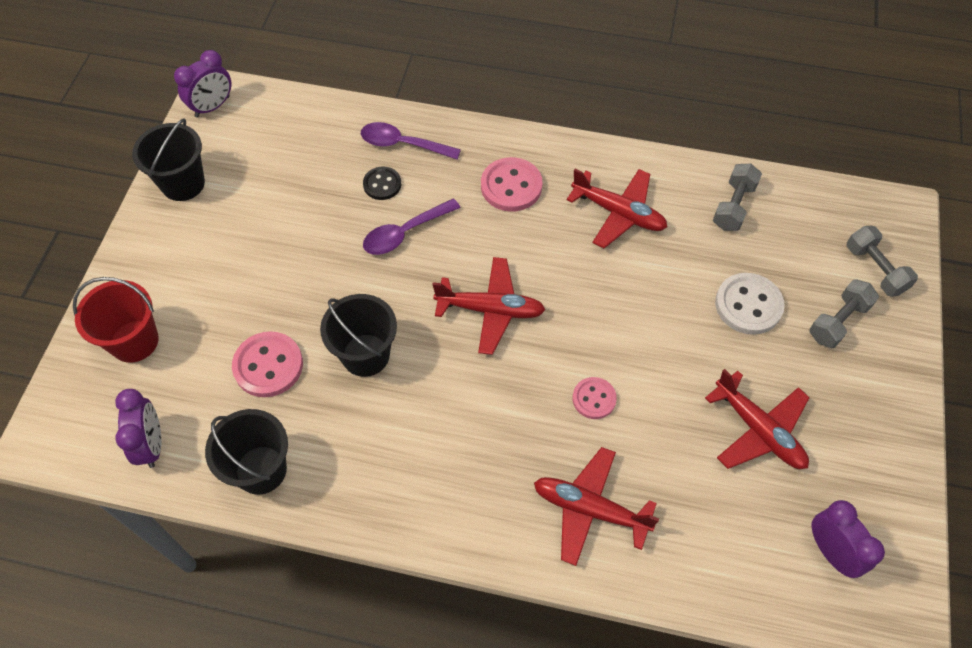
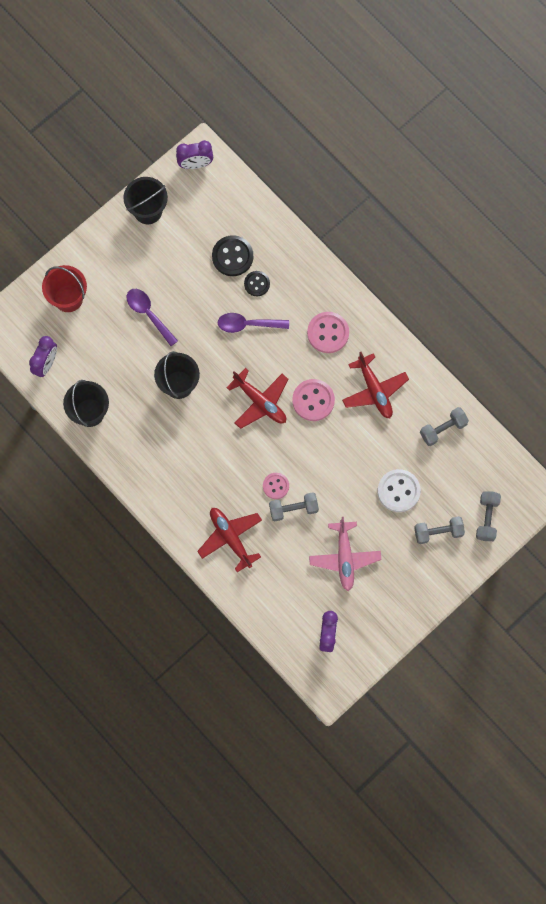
camera: 35 degrees right, 15 degrees up
pink button [232,331,303,397] -> pink button moved to [292,379,335,421]
purple spoon [361,122,461,160] -> purple spoon moved to [127,289,178,346]
red plane [705,369,810,469] -> pink plane [309,517,381,591]
none -> black button [212,235,253,276]
none -> grey dumbbell [269,492,319,521]

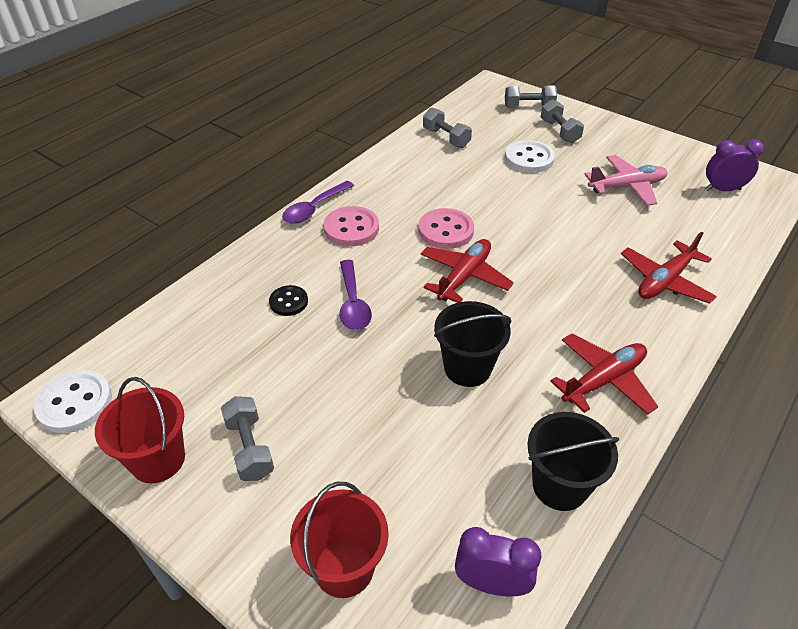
camera: 100 degrees left, 30 degrees down
black bucket [123,177,168,224] -> red bucket [95,377,185,483]
purple spoon [127,289,178,346] -> purple spoon moved to [282,181,354,224]
purple clock [176,140,213,169] -> white button [34,370,112,433]
black button [212,235,253,276] -> none
pink button [263,473,289,499] -> none
grey dumbbell [269,492,319,521] -> grey dumbbell moved to [221,396,274,481]
red plane [342,352,409,418] -> red plane moved to [550,334,658,415]

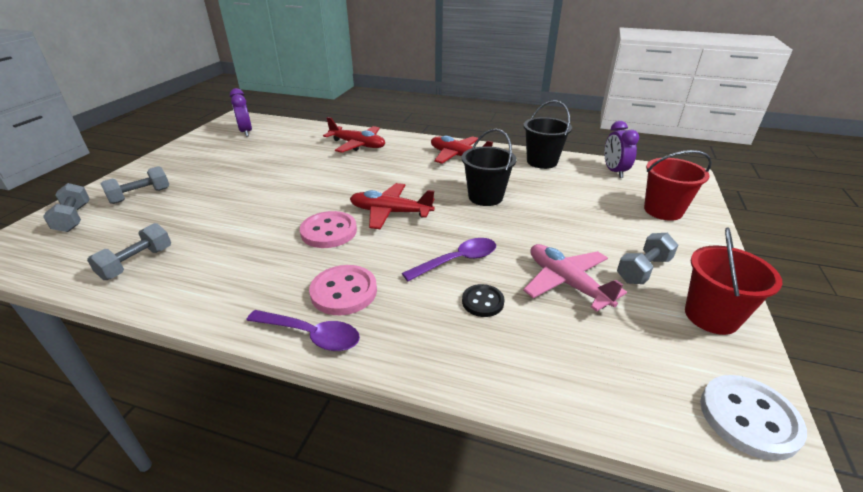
camera: 110 degrees left, 10 degrees down
white button [505,140,555,173] -> none
pink plane [584,155,668,206] -> pink plane moved to [523,244,627,312]

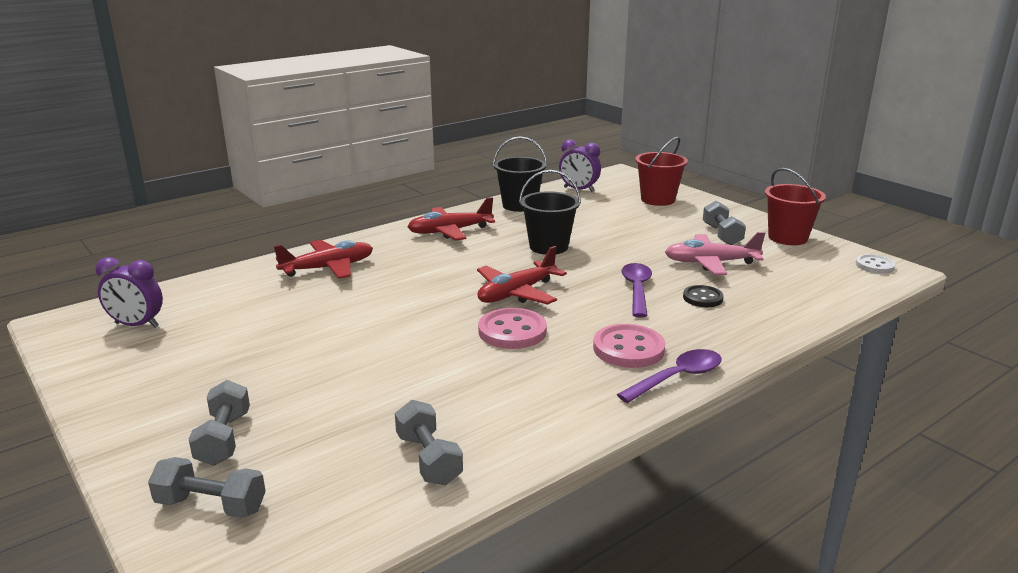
camera: 55 degrees left, 10 degrees down
white button [700,375,807,461] -> white button [856,254,895,274], size x0.62

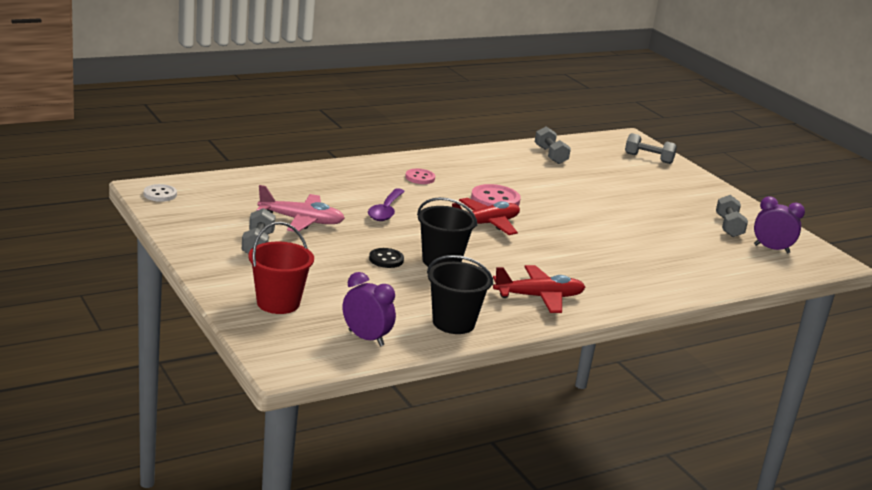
camera: 175 degrees left, 0 degrees up
grey dumbbell [189,380,250,466] -> grey dumbbell moved to [716,195,748,237]
red plane [274,240,373,279] -> none
pink button [593,324,665,368] -> pink button [405,169,435,184], size x0.62
purple spoon [617,349,722,403] -> none
black button [683,285,724,307] -> black button moved to [369,248,404,268]
red bucket [765,168,826,245] -> none

